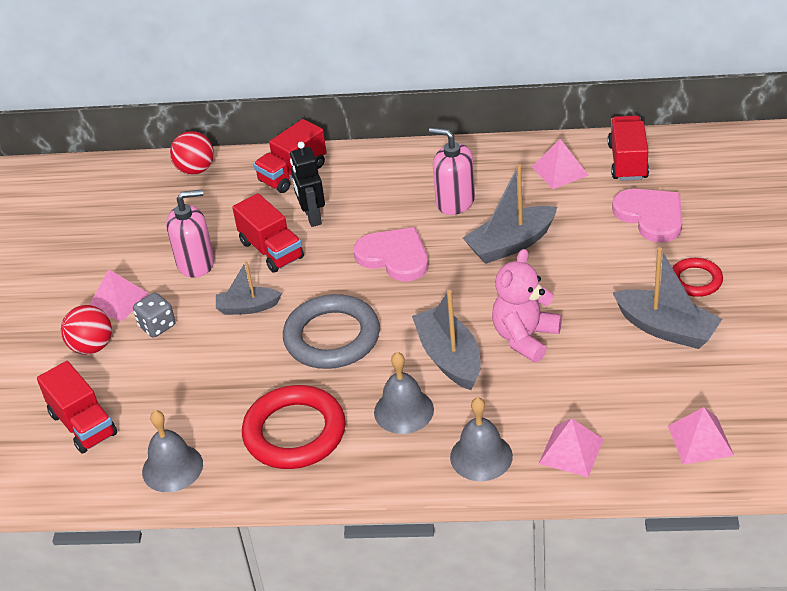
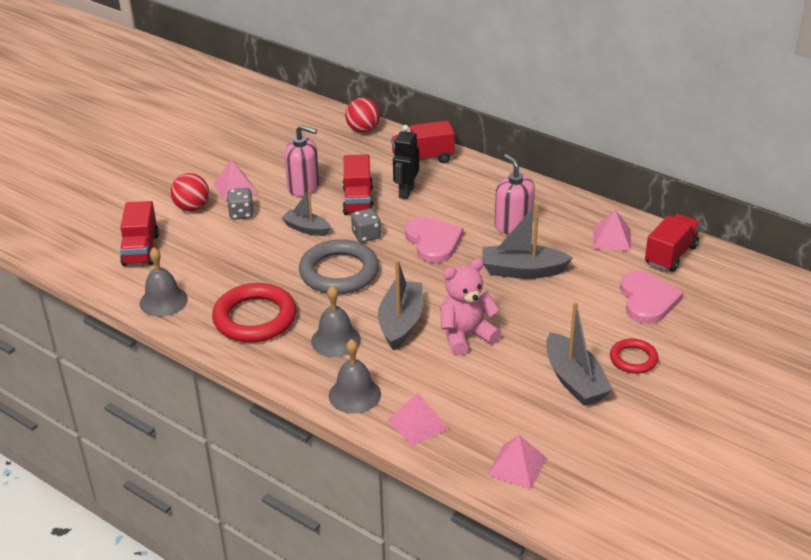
camera: 30 degrees right, 5 degrees down
none -> grey dice [351,208,381,242]

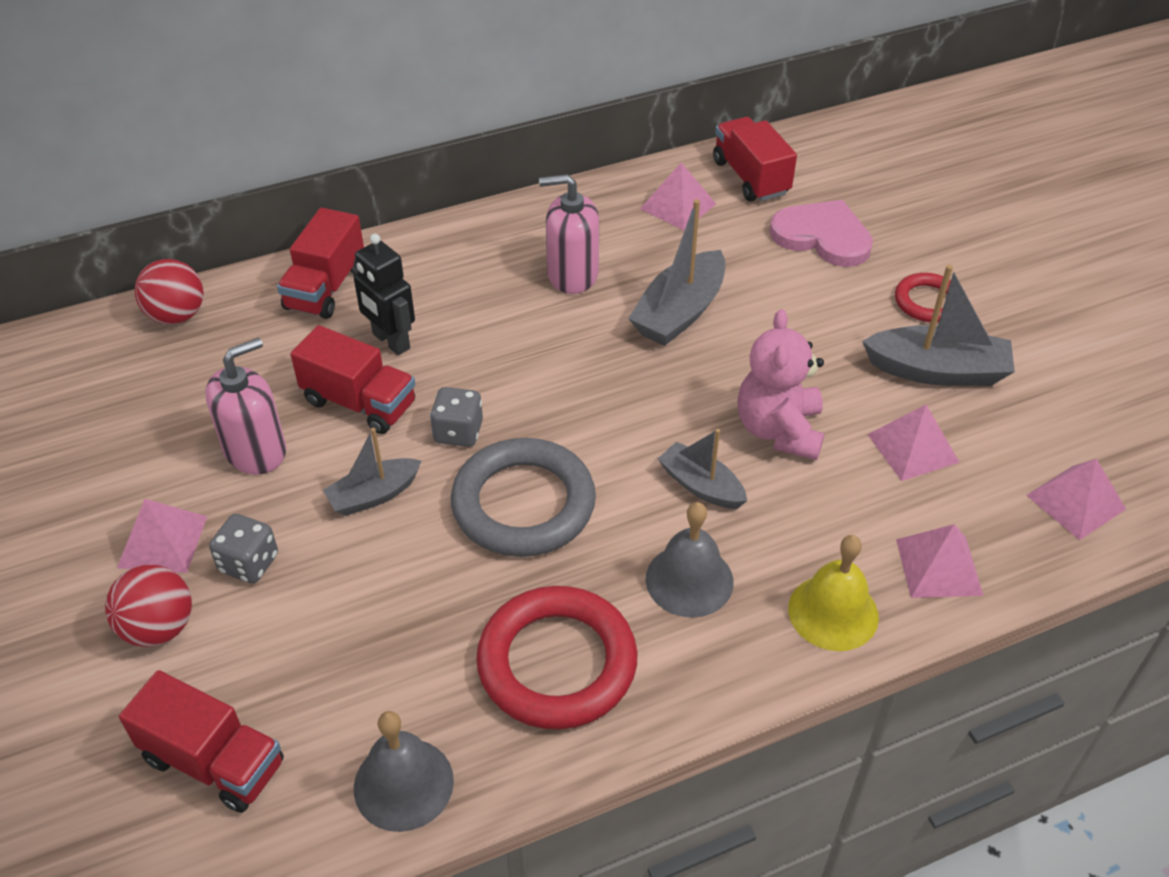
camera: 60 degrees left, 10 degrees up
grey bell [329,339,381,414] -> yellow bell [788,535,879,651]
grey boat [378,260,423,350] -> grey boat [658,429,747,509], size x0.63
pink heart [405,217,464,263] -> none
none -> pink pyramid [867,404,960,481]

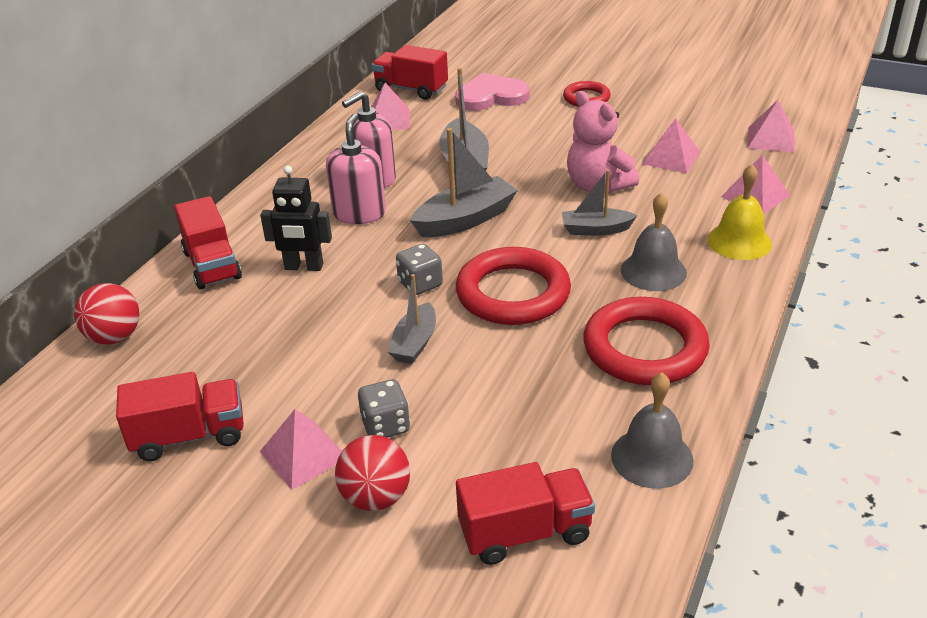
camera: 40 degrees left, 10 degrees down
pink soap dispenser [205,338,286,475] -> pink soap dispenser moved to [326,113,386,224]
red truck [290,325,416,434] -> red truck moved to [116,372,244,461]
grey ring [451,438,596,557] -> red ring [456,247,571,325]
grey boat [862,264,1015,386] -> grey boat moved to [410,128,518,237]

